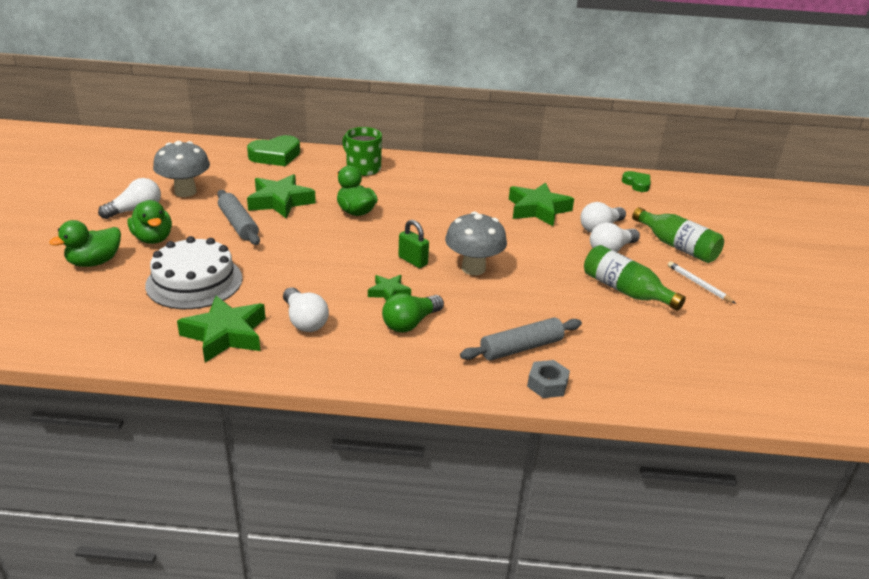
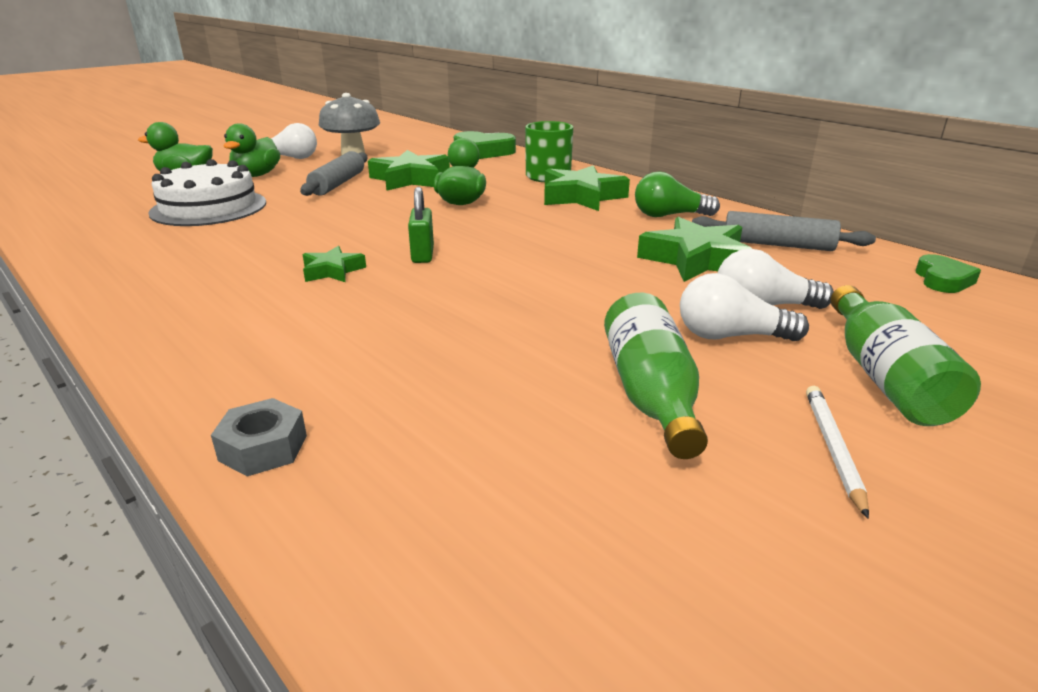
camera: 45 degrees right, 5 degrees down
green star [177,296,266,363] -> green star moved to [544,165,630,211]
white light bulb [283,287,329,332] -> none
green light bulb [382,293,444,333] -> green light bulb moved to [635,171,720,217]
grey mushroom [445,212,507,275] -> none
grey rolling pin [460,317,582,361] -> grey rolling pin moved to [692,211,876,251]

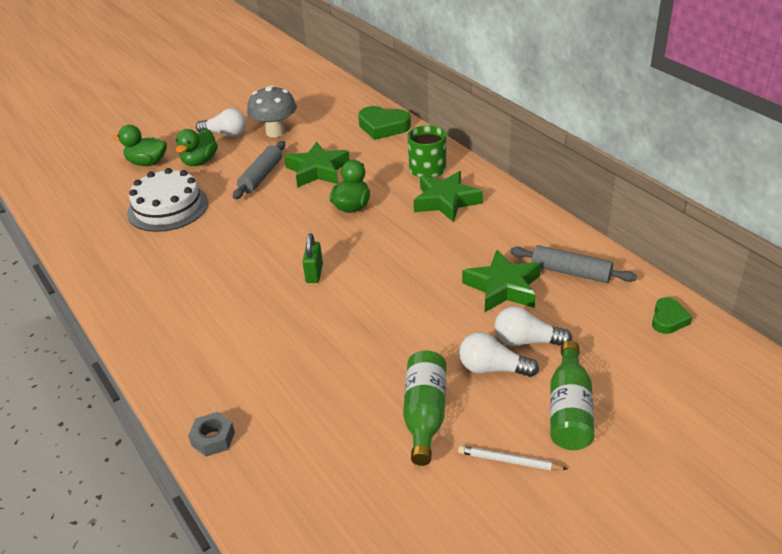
camera: 10 degrees right, 10 degrees up
green star [303,246,366,282] -> none
green light bulb [635,171,720,217] -> none
white pencil [806,386,869,519] -> white pencil turned 90 degrees counterclockwise [458,446,567,470]

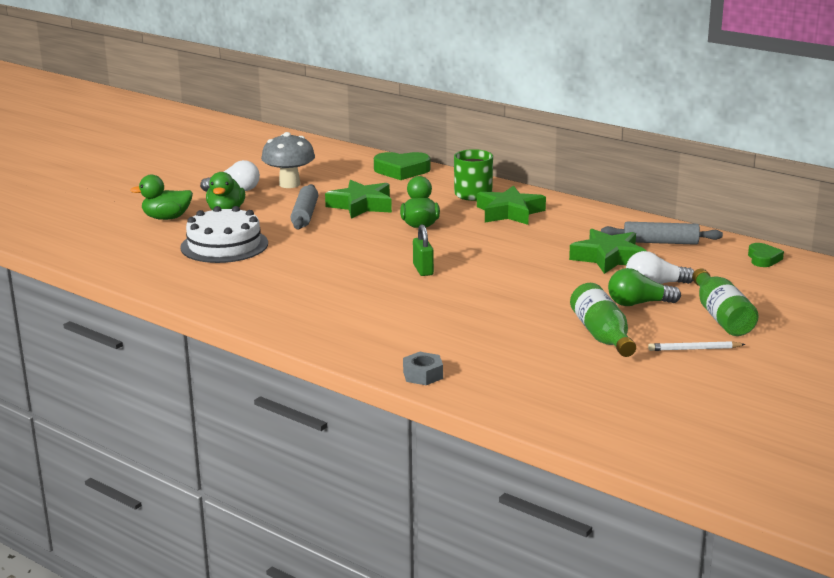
camera: 20 degrees left, 15 degrees down
white light bulb [459,332,539,377] -> green light bulb [608,268,681,306]

